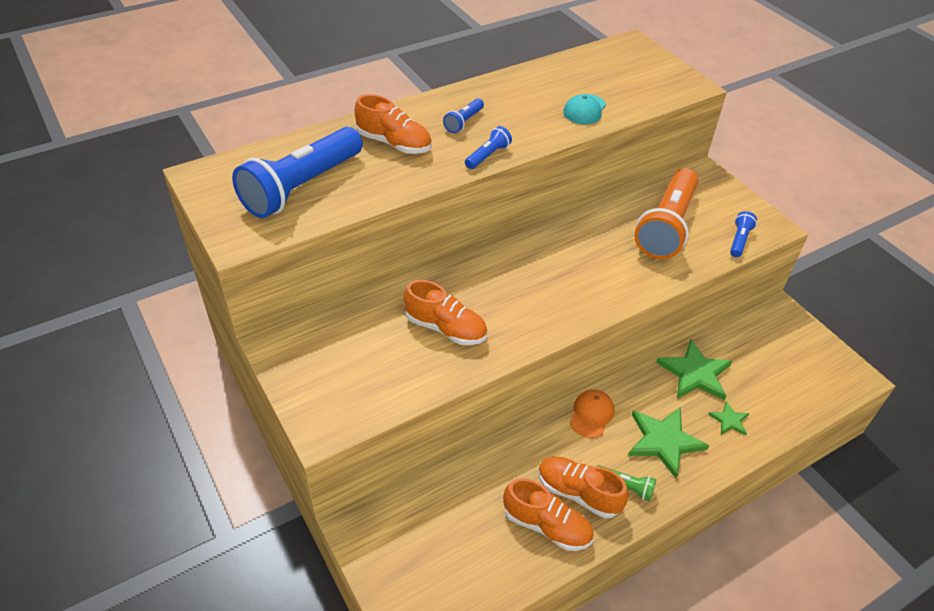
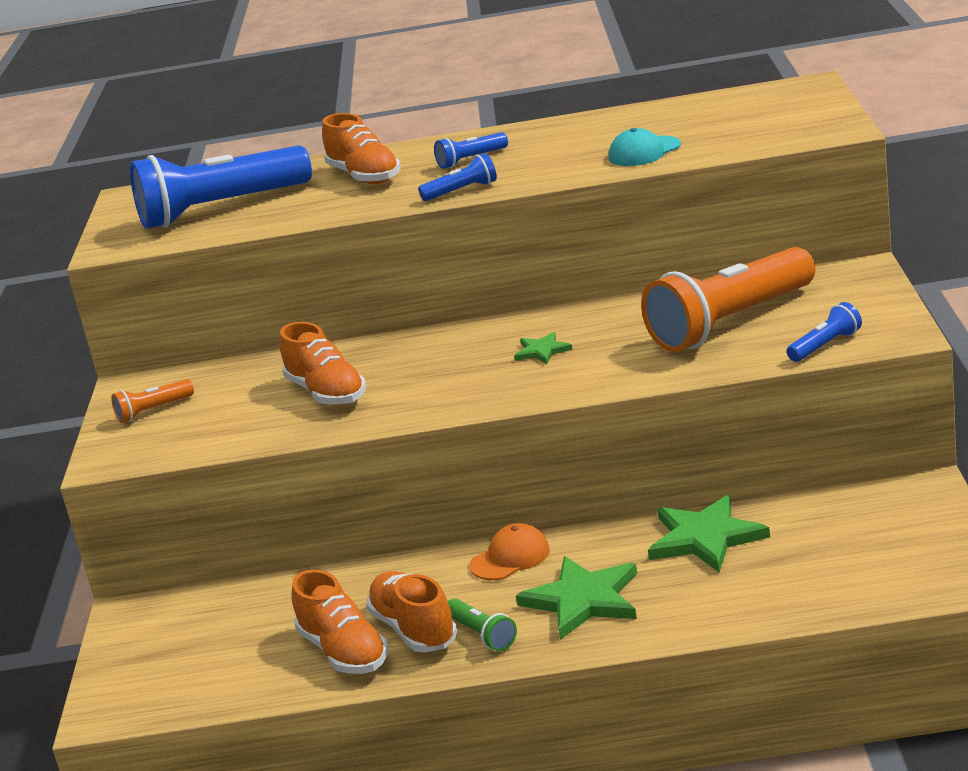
camera: 35 degrees right, 20 degrees down
green star [708,401,749,435] -> green star moved to [514,332,573,364]
none -> orange flashlight [111,379,194,423]

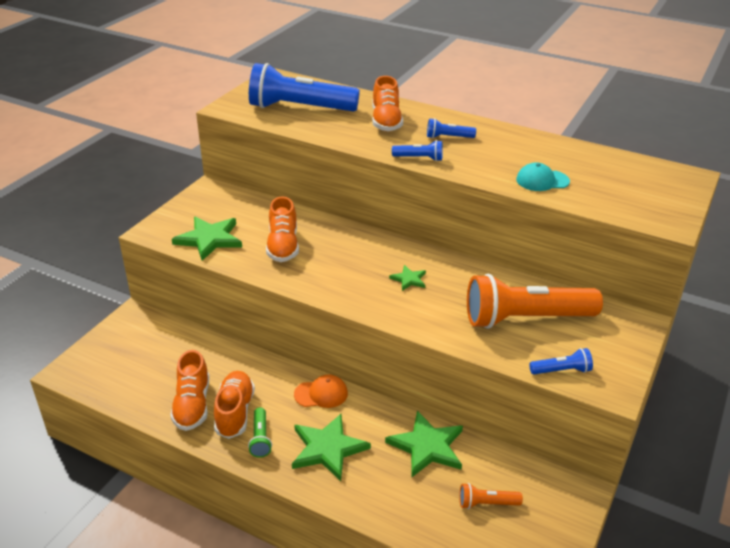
camera: 25 degrees right, 10 degrees up
orange flashlight [111,379,194,423] -> orange flashlight moved to [459,483,523,509]
none -> green star [172,217,242,261]

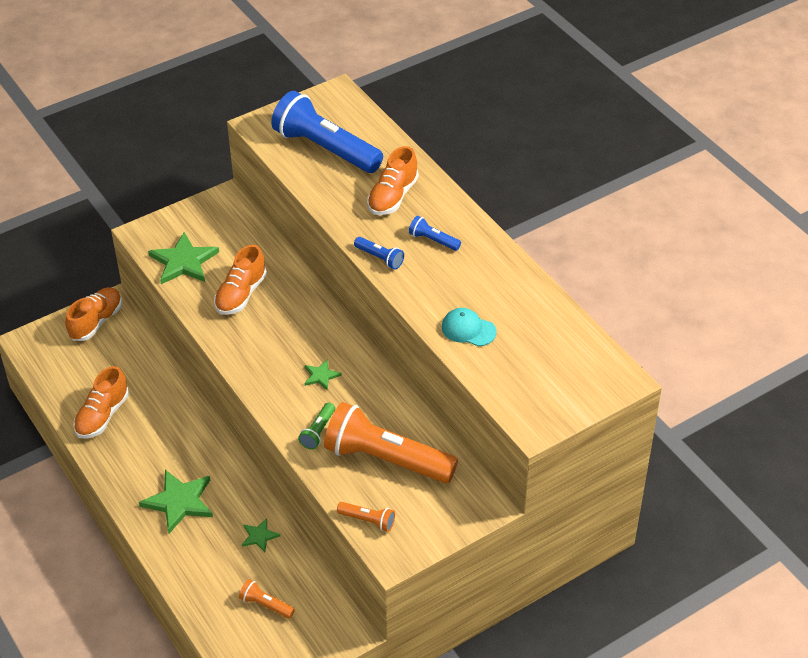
camera: 30 degrees right, 10 degrees up
orange shoe [214,371,255,439] -> orange shoe moved to [65,287,122,341]
green flashlight [248,407,272,458] -> green flashlight moved to [298,403,335,450]
orange cap [294,375,348,408] -> none
green star [385,411,463,477] -> green star [242,518,280,552], size x0.51
blue flashlight [529,348,593,374] -> orange flashlight [337,502,395,532]

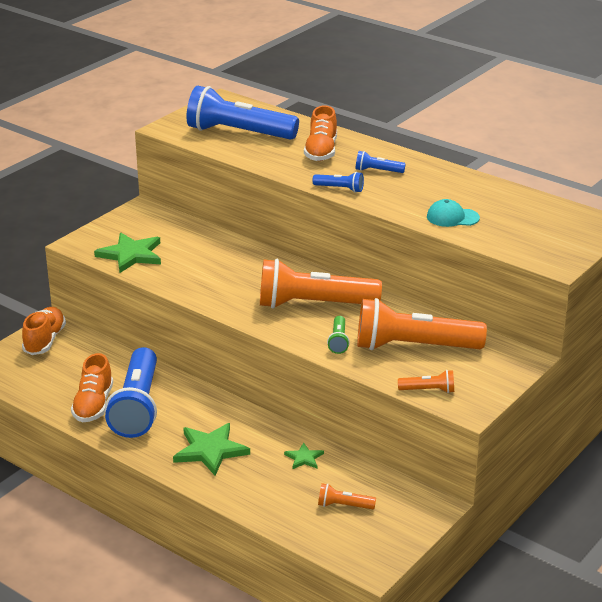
camera: 20 degrees left, 15 degrees down
orange shoe [214,245,267,315] -> none
green star [304,360,342,391] -> orange flashlight [260,259,382,309]
none -> blue flashlight [105,347,157,438]

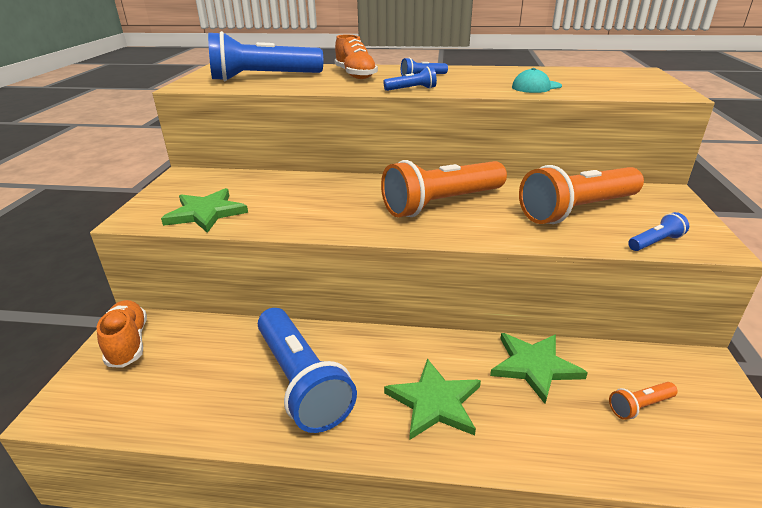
camera: 30 degrees left, 0 degrees up
orange shoe [71,353,113,422] -> none
green star [284,442,324,469] -> green star [490,333,588,404], size x1.94
green flashlight [327,316,350,354] -> none
orange flashlight [398,370,454,393] -> blue flashlight [628,212,689,251]

